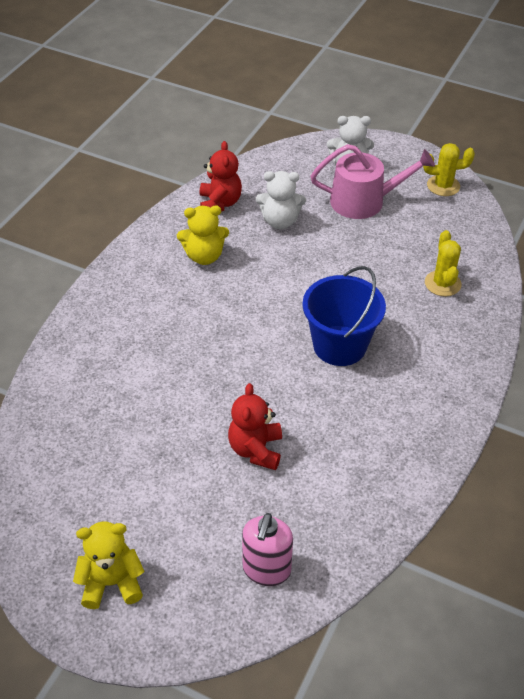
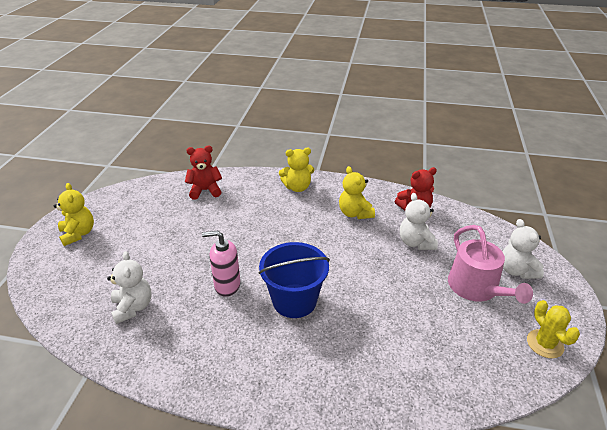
camera: 75 degrees right, 10 degrees down
red teddy bear [228,383,282,470] -> red teddy bear moved to [185,146,222,200]
pink soap dispenser [242,513,293,586] -> pink soap dispenser moved to [202,230,241,297]
yellow cactus [425,230,462,296] -> none
none -> white teddy bear [107,251,152,324]
none -> yellow teddy bear [279,148,314,192]

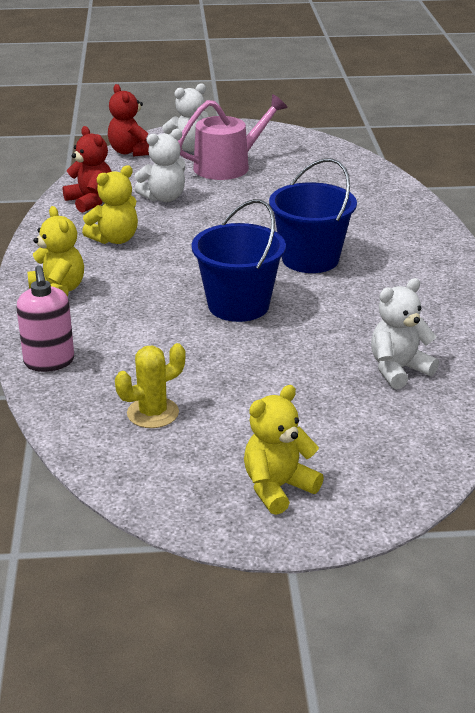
camera: 105 degrees left, 5 degrees down
red teddy bear [185,146,222,200] -> red teddy bear moved to [108,84,149,157]
pink soap dispenser [202,230,241,297] -> pink soap dispenser moved to [16,265,74,372]
yellow cactus [527,300,580,358] -> yellow cactus moved to [115,343,186,428]
none -> blue bucket [191,199,286,322]

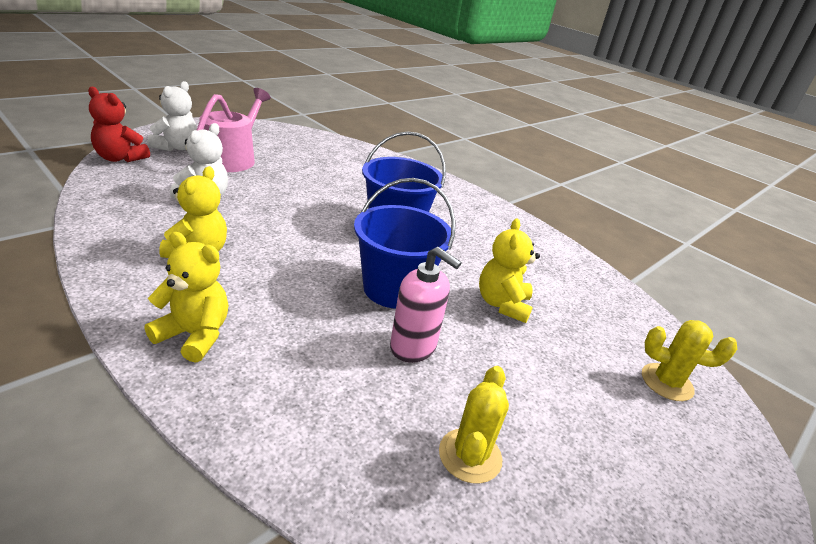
camera: 45 degrees left, 0 degrees up
pink soap dispenser [16,265,74,372] -> pink soap dispenser moved to [390,247,461,363]
red teddy bear [63,126,112,213] -> none
yellow teddy bear [244,385,324,515] -> yellow teddy bear moved to [479,218,540,323]
white teddy bear [371,278,439,389] -> none
none -> yellow cactus [642,320,737,401]

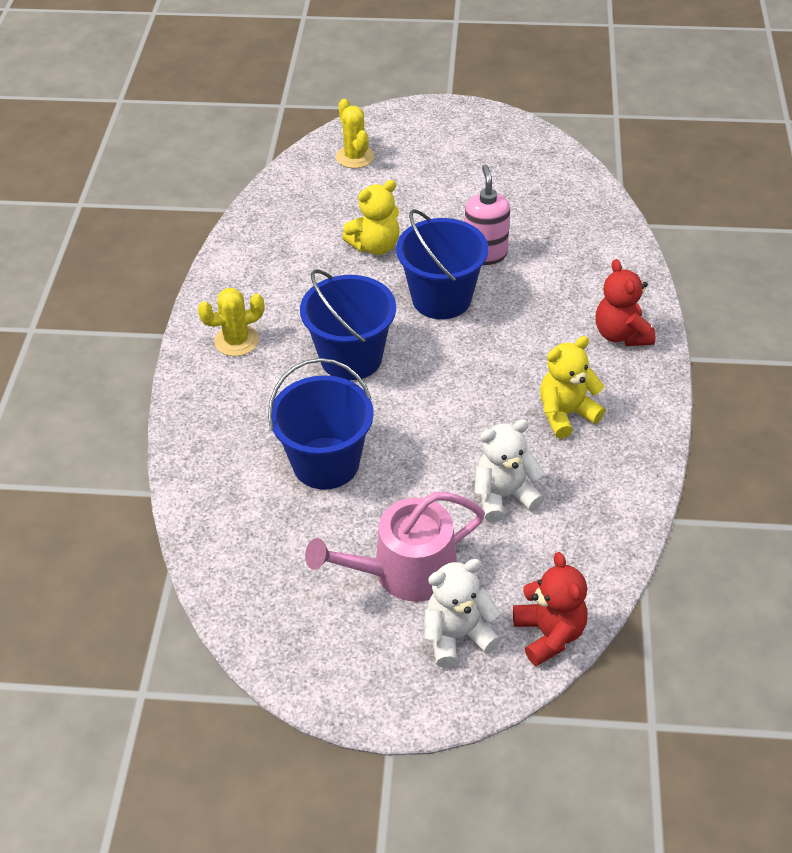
camera: 125 degrees left, 15 degrees up
yellow teddy bear [145,232,228,363] -> red teddy bear [596,259,655,346]
yellow cactus [439,366,509,484] -> yellow cactus moved to [198,288,264,356]
none -> blue bucket [268,358,374,489]

